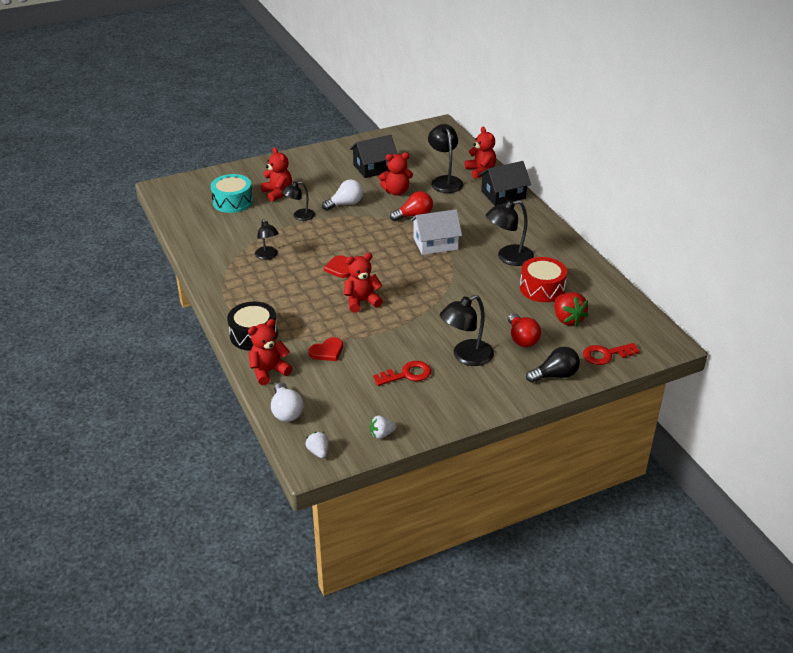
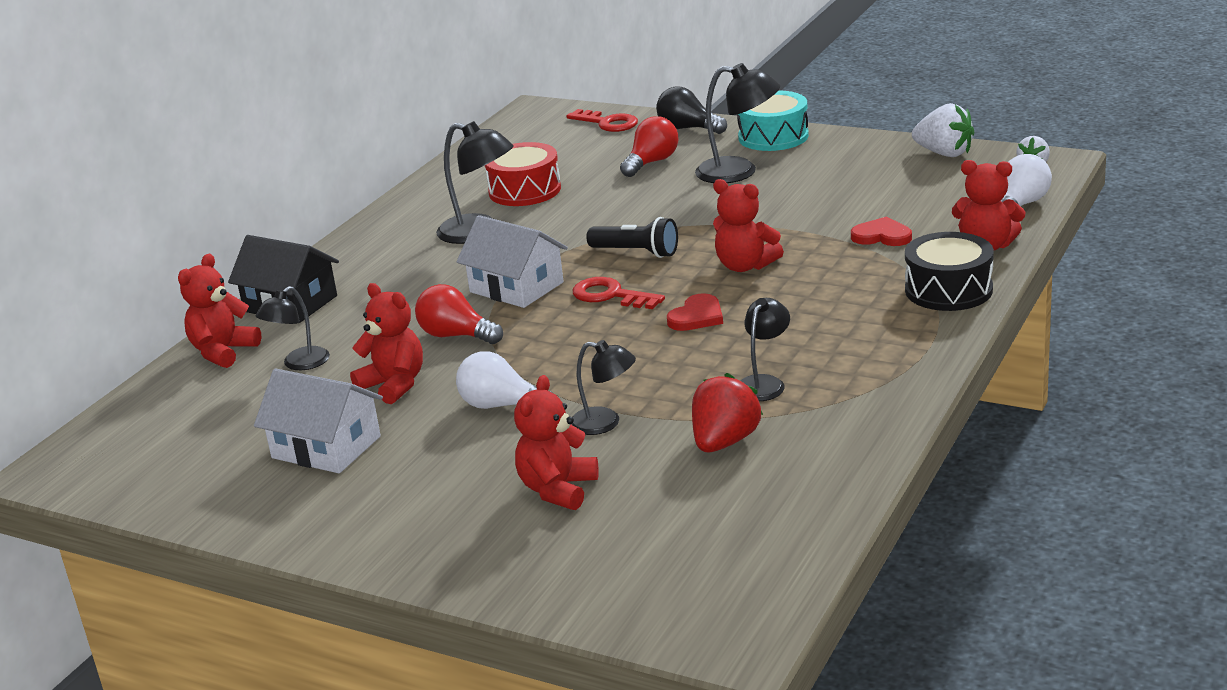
camera: 125 degrees left, 10 degrees down
turquoise drum [211,174,253,213] -> turquoise drum moved to [737,90,809,151]
black house [350,135,398,178] -> white house [254,369,383,473]
white strawberry [370,416,396,439] -> white strawberry [912,103,974,157], size x1.67
red key [373,361,431,386] -> red key moved to [573,277,665,309]
black lamp [428,124,464,193] -> black lamp [255,286,330,370], size x0.64
red strawberry [554,292,588,326] -> red strawberry moved to [692,373,763,452]
none -> black flashlight [586,217,678,258]

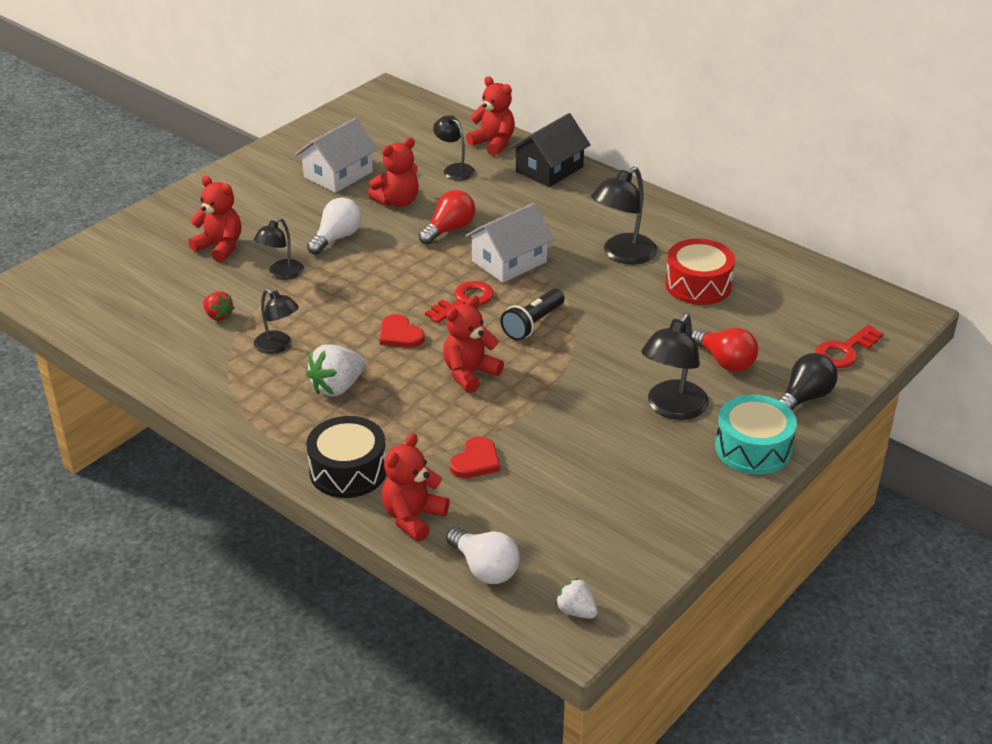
camera: 100 degrees right, 10 degrees up
red strawberry [692,373,763,452] -> red strawberry [203,291,234,321], size x0.60
white strawberry [912,103,974,157] -> white strawberry moved to [306,344,365,397]

